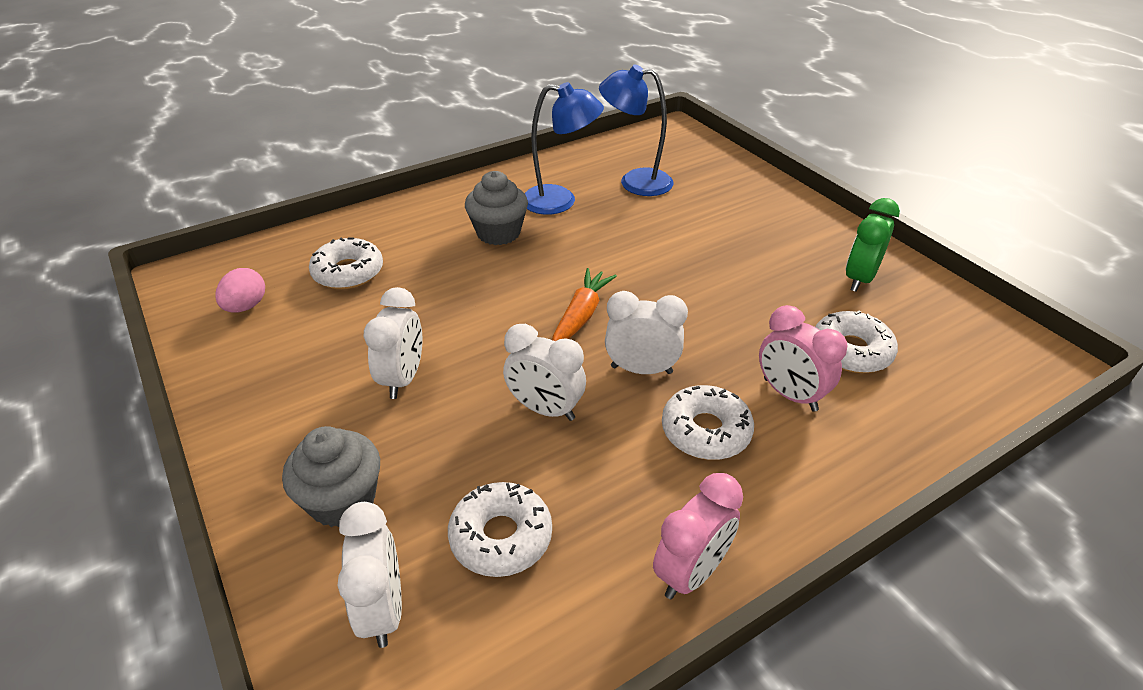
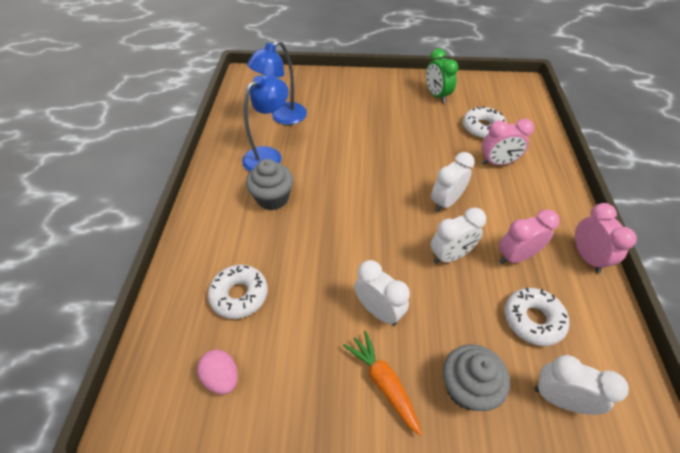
camera: 55 degrees left, 10 degrees up
orange carrot [552,268,617,341] -> orange carrot moved to [343,331,422,436]
white donut [662,385,754,460] -> none
none -> pink clock [498,209,560,264]

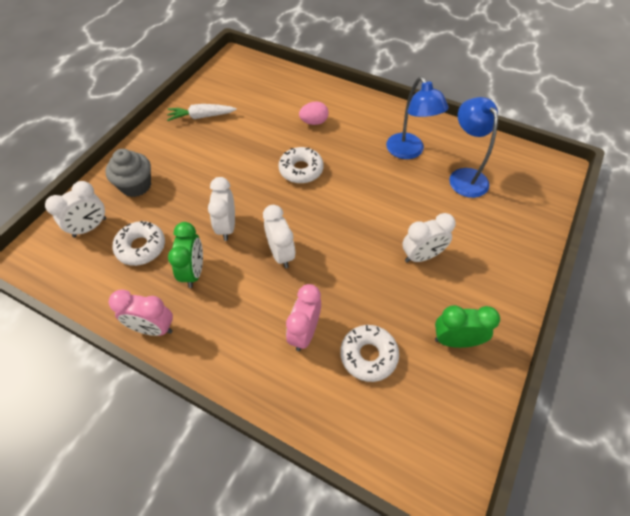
camera: 115 degrees right, 5 degrees up
pink egg [197,349,238,394] -> pink egg moved to [299,101,329,125]
white donut [208,265,268,319] -> white donut moved to [278,147,324,184]
grey cupcake [246,159,293,210] -> none
orange carrot [343,331,422,436] -> none
white clock [354,260,410,325] -> white clock moved to [402,213,456,263]
pink clock [498,209,560,264] -> green clock [168,222,203,288]
none -> white carrot [167,104,237,121]

